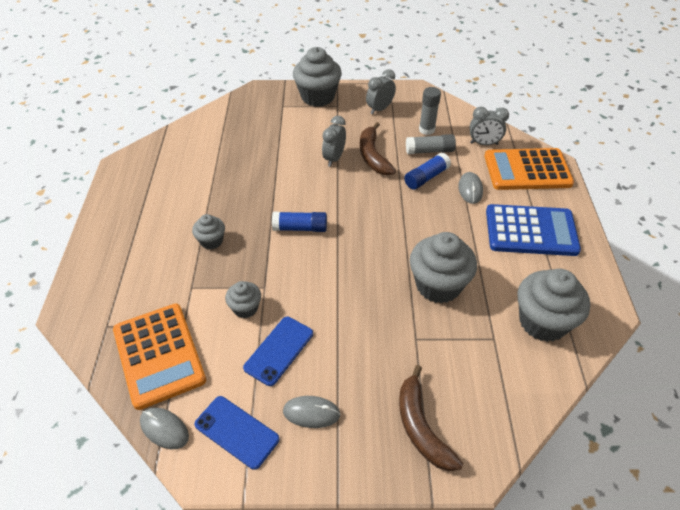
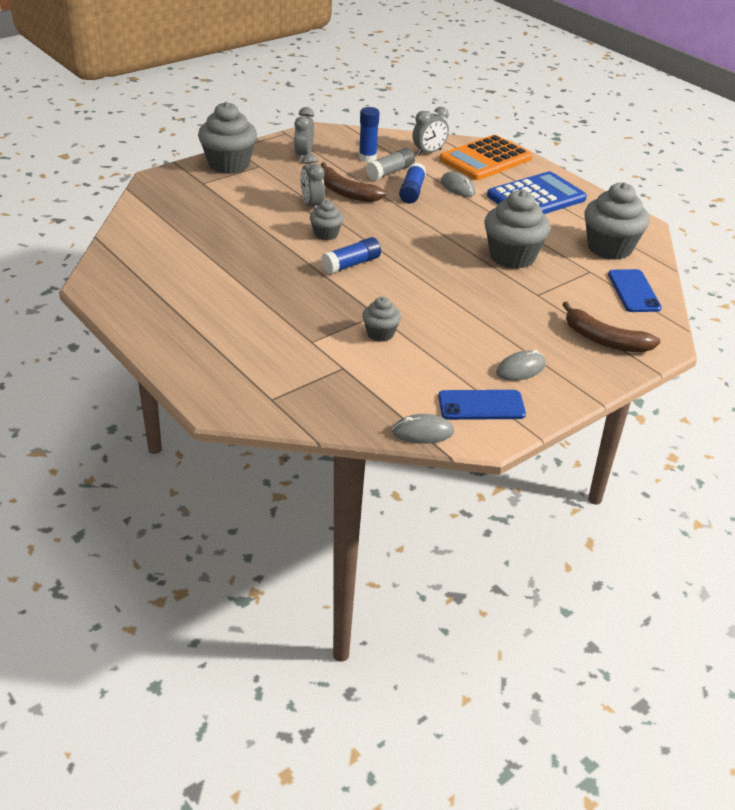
camera: 40 degrees left, 10 degrees down
orange calculator [113,304,206,410] -> none
grey cupcake [192,214,225,250] -> grey cupcake moved to [310,200,344,240]
blue phone [243,317,313,386] -> blue phone moved to [608,269,662,312]
grey glue stick [419,87,441,135] -> blue glue stick [359,107,380,162]

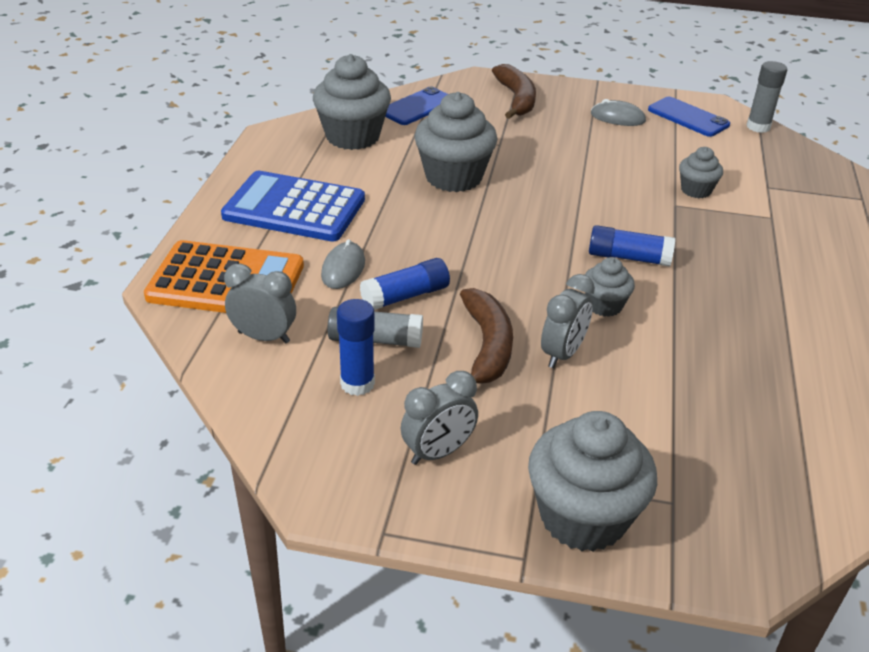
camera: 130 degrees left, 0 degrees up
grey mouse [392,414,454,444] -> grey glue stick [747,61,787,133]

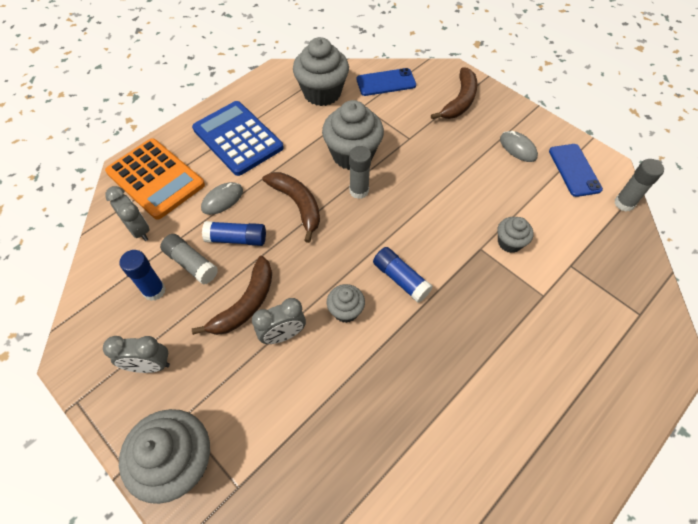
camera: 35 degrees right, 20 degrees up
none -> brown banana [263,172,320,243]
none -> grey glue stick [349,146,371,199]

